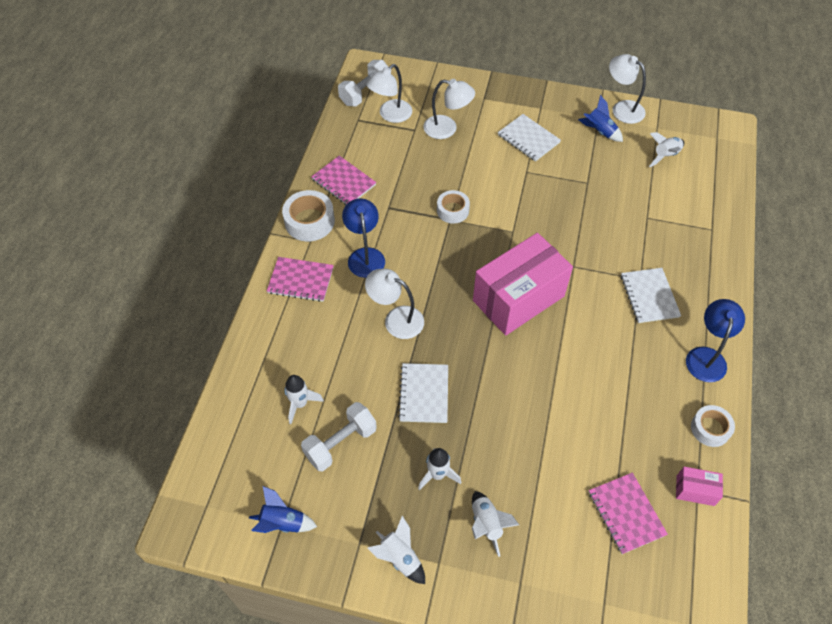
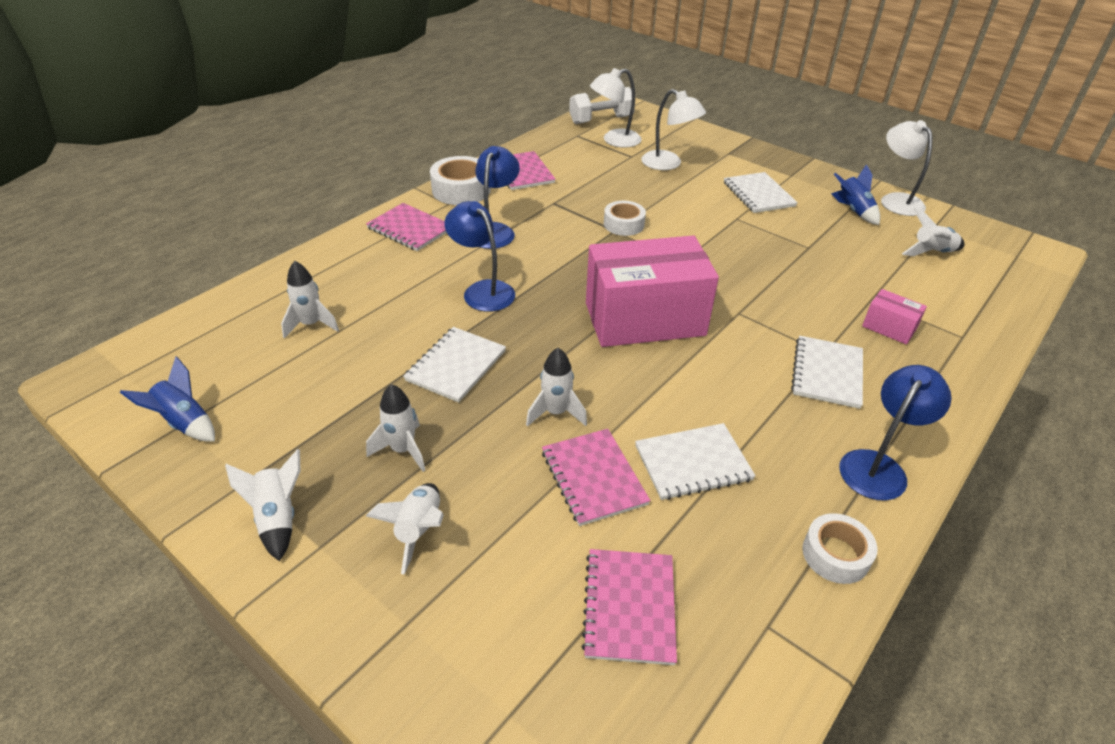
camera: 25 degrees right, 15 degrees down
white dumbbell [301,402,377,471] -> none
white lamp [365,268,424,339] -> blue lamp [444,201,515,312]
pink box [676,467,723,506] -> pink box moved to [862,289,927,345]
none -> white rocket [526,348,587,427]
none -> pink notebook [542,429,651,526]
none -> white notebook [635,423,756,500]

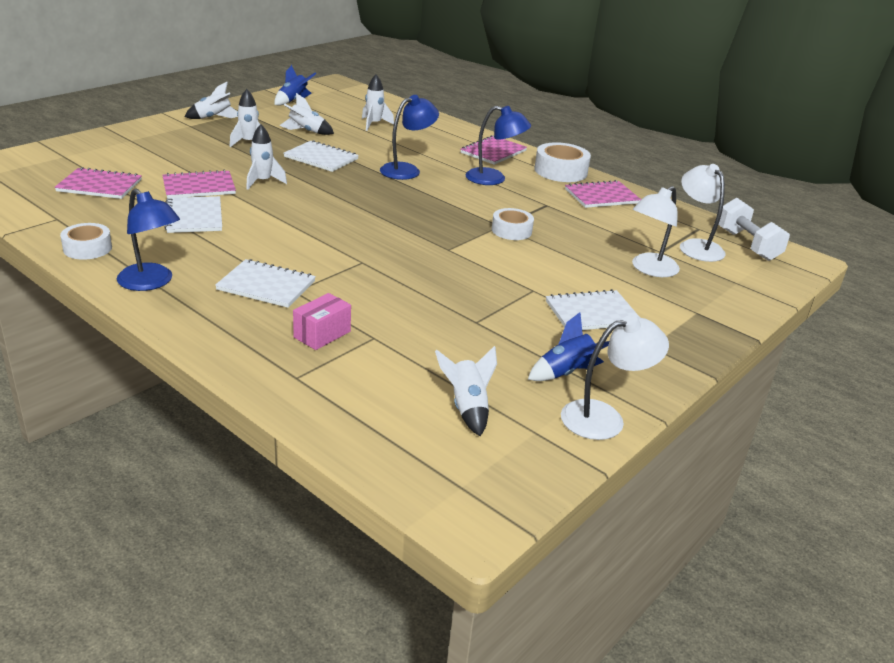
camera: 90 degrees right, 10 degrees down
white rocket [366,483,444,575] -> white rocket moved to [279,93,334,135]
pink box [586,235,719,347] -> none

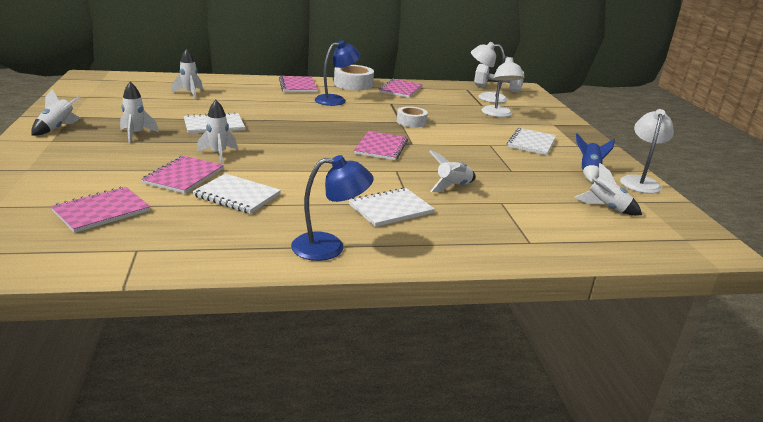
camera: 50 degrees left, 5 degrees down
white tape [60,223,112,260] -> none
blue rocket [274,65,316,105] -> none
white rocket [279,93,334,135] -> white rocket moved to [429,150,476,192]
pink box [293,293,351,350] -> none
blue lamp [380,95,439,180] -> none
none -> pink notebook [354,131,408,160]

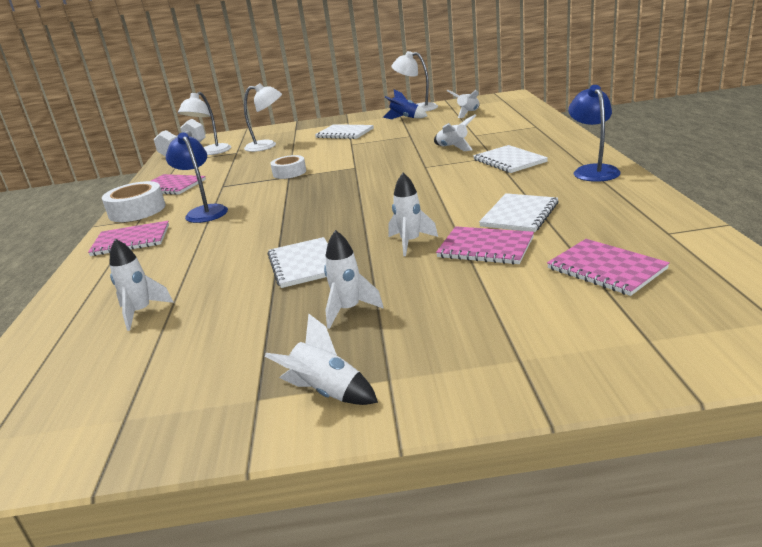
camera: 80 degrees left, 0 degrees up
pink notebook [354,131,408,160] -> none

